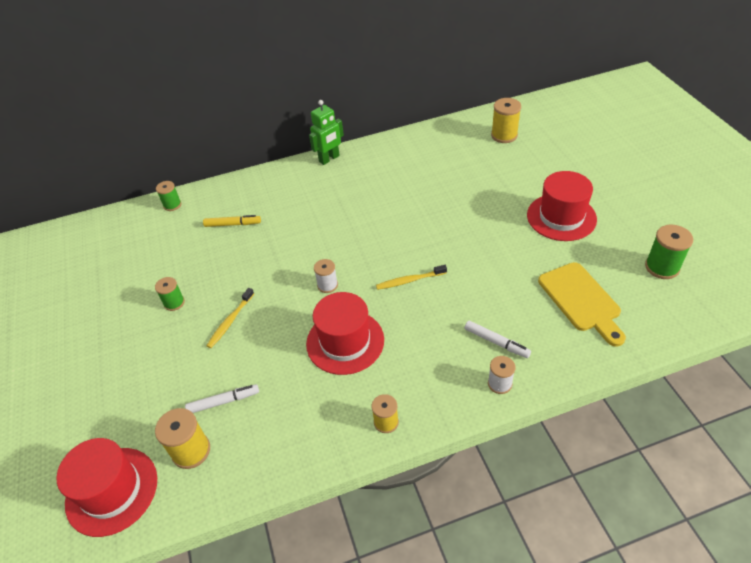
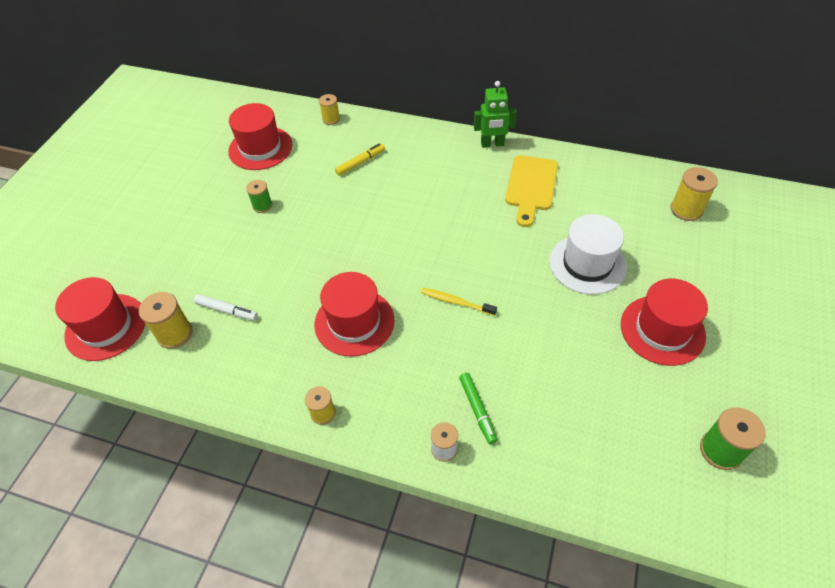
camera: 35 degrees right, 5 degrees up
green spool [156,181,181,211] -> yellow spool [319,94,340,125]
yellow marker [203,215,261,227] -> yellow marker turned 75 degrees counterclockwise [335,143,385,176]
yellow toothbrush [206,288,254,348] -> none
white spool [314,259,338,293] -> none
white marker [465,320,531,358] -> green marker [459,373,497,444]
yellow cutting board [538,262,626,347] -> yellow cutting board moved to [505,156,558,227]
none -> red hat [228,103,292,170]
none -> white hat [549,214,627,294]

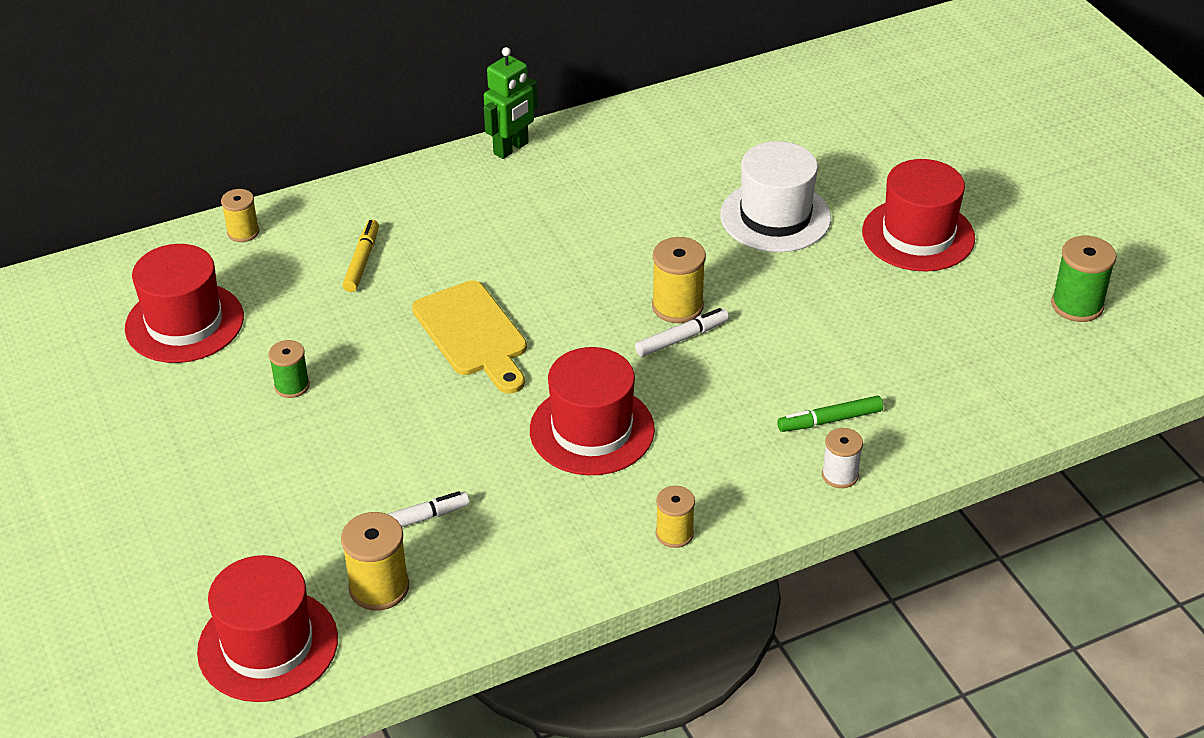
camera: 45 degrees left, 10 degrees down
yellow toothbrush [421,288,497,316] -> white marker [635,308,729,357]
green marker [459,373,497,444] -> green marker turned 135 degrees clockwise [777,396,883,432]
yellow cutting board [505,156,558,227] -> yellow cutting board moved to [412,280,527,394]
yellow spool [671,167,718,221] -> yellow spool moved to [652,237,706,323]

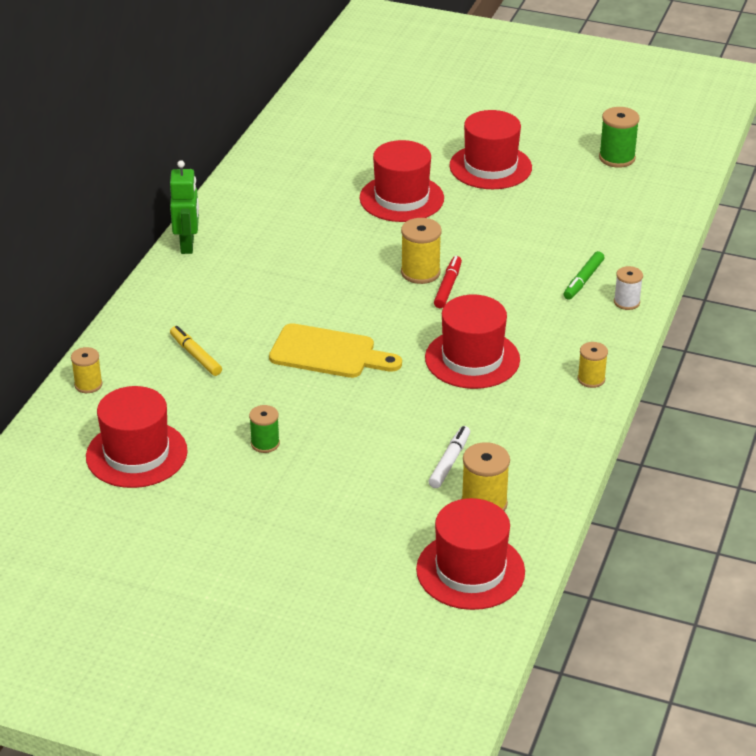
camera: 45 degrees left, 5 degrees down
white marker [635,308,729,357] -> red marker [434,256,462,308]
white hat [720,141,831,252] -> red hat [360,140,444,222]

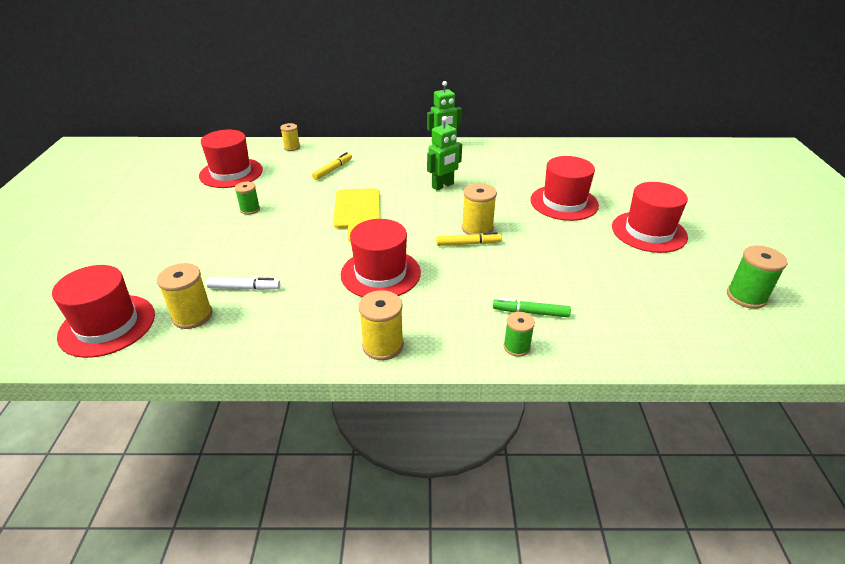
camera: 70 degrees right, 0 degrees up
red marker [434,256,462,308] -> yellow marker [436,232,502,246]
yellow spool [577,342,608,388] -> yellow spool [358,290,404,360], size x1.54
white spool [614,266,643,310] -> green spool [503,312,535,357]
none -> green robot [427,116,462,190]

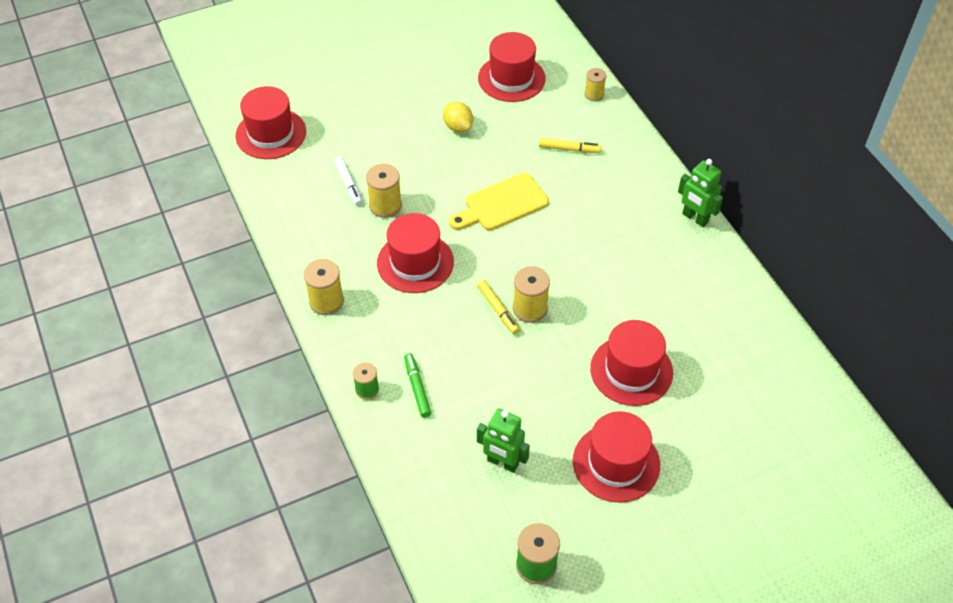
camera: 65 degrees right, 15 degrees up
yellow spool [157,263,213,329] -> yellow spool moved to [366,164,402,218]
green spool [235,182,260,215] -> yellow lemon [443,101,473,132]
green robot [427,116,462,190] -> green robot moved to [477,408,530,473]

